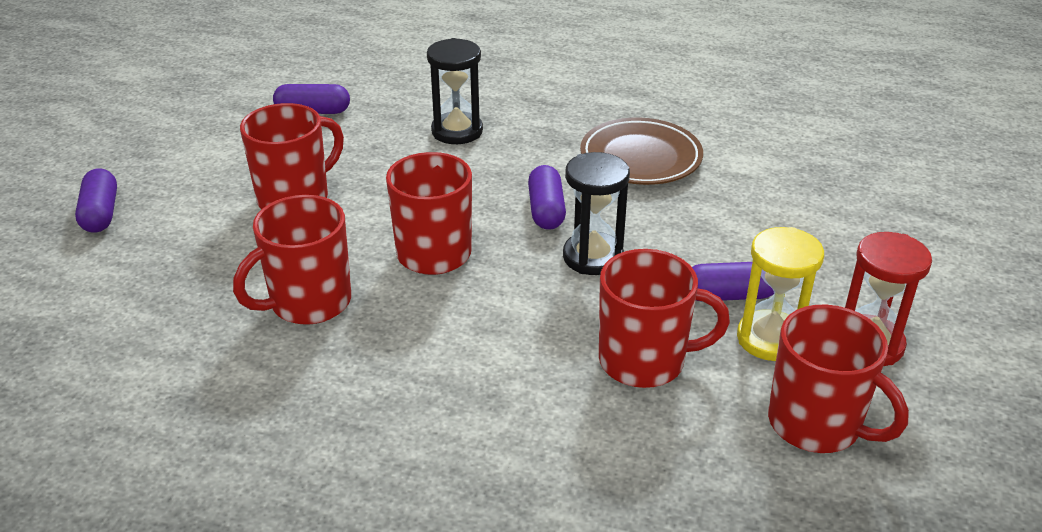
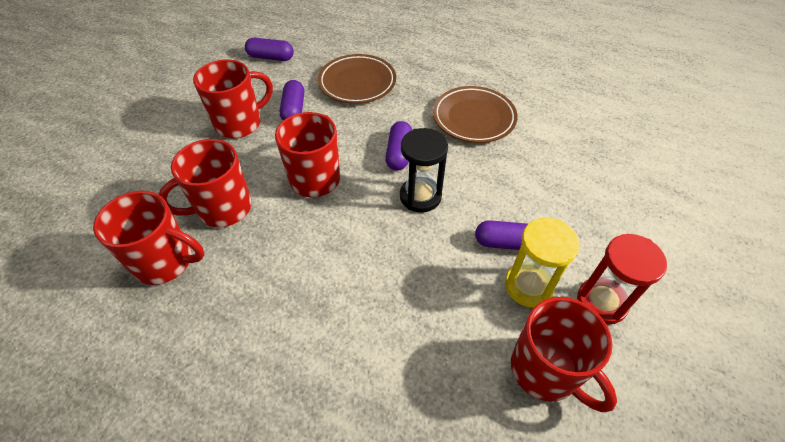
camera: 10 degrees right, 15 degrees up
purple capsule [75,168,117,233] -> purple capsule moved to [280,80,304,120]
black hourglass [427,38,483,144] -> brown plate [318,54,396,104]
red mug [599,249,730,388] -> red mug moved to [93,191,204,285]

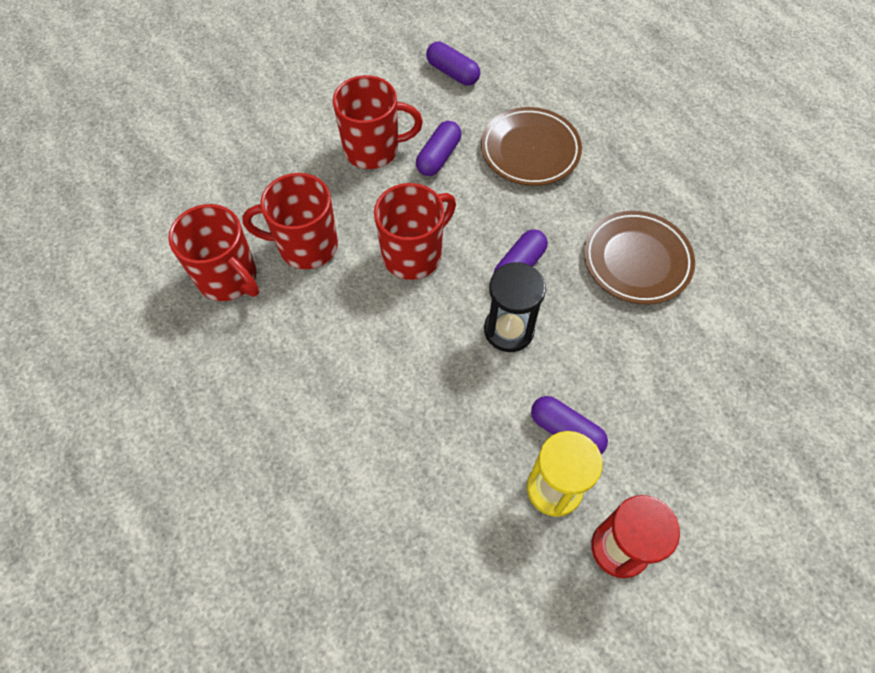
camera: 30 degrees right, 10 degrees up
red mug [511,297,617,412] -> none

